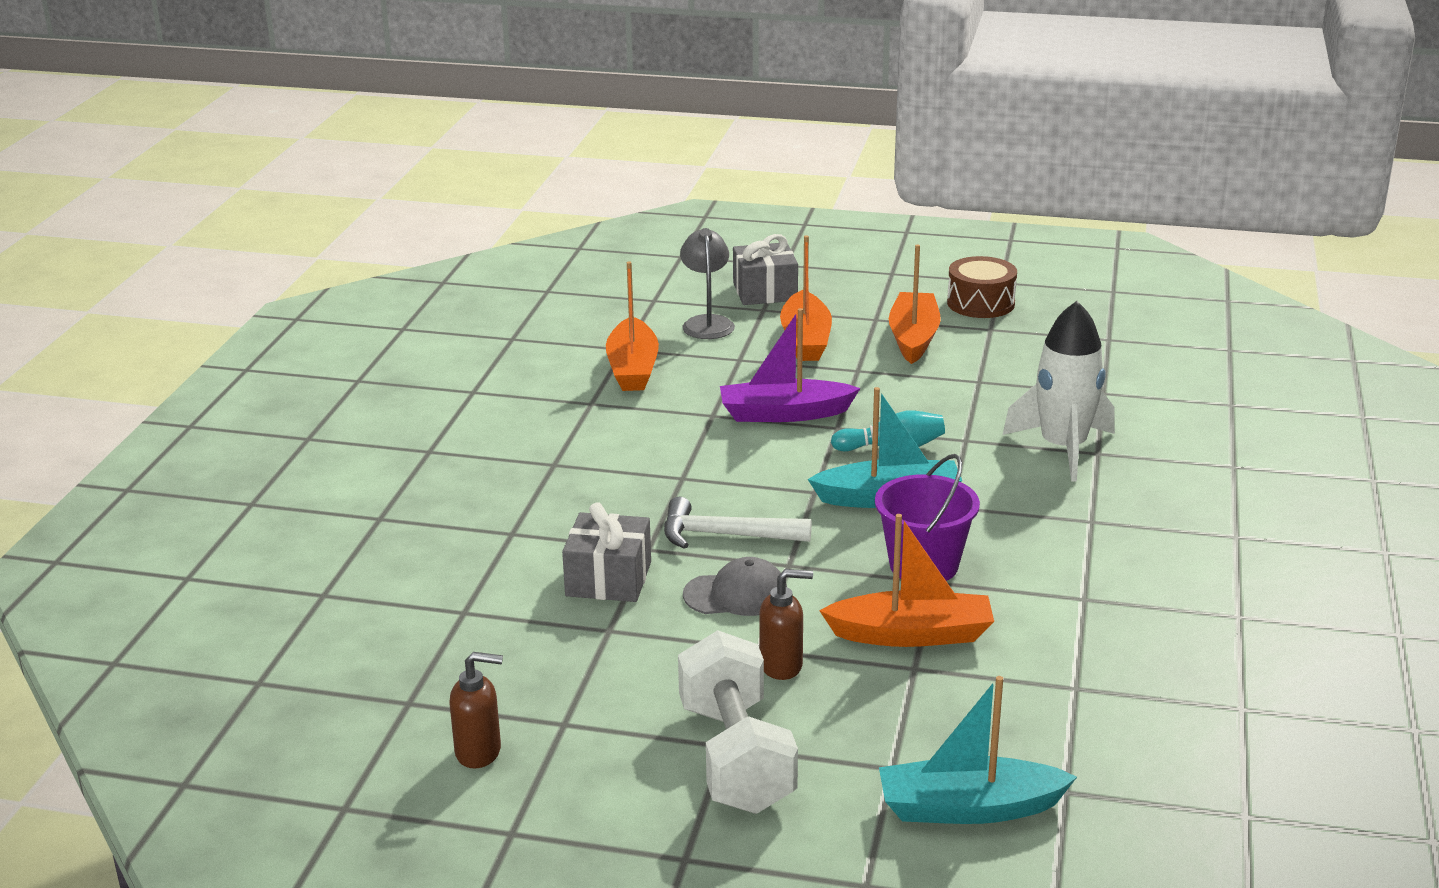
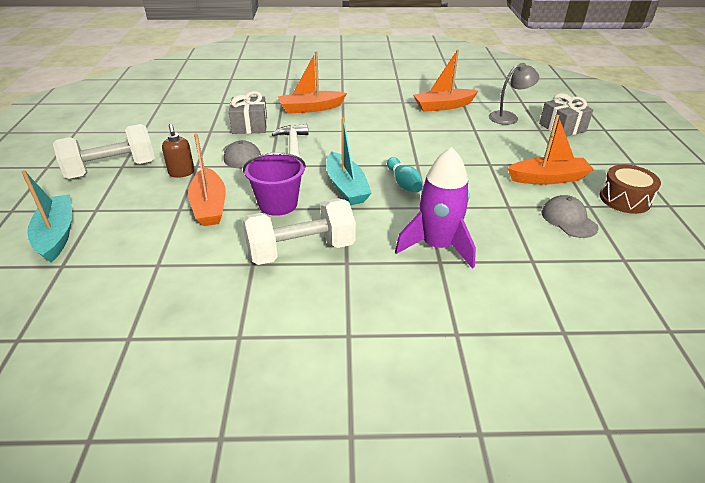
camera: 75 degrees right, 10 degrees up
brown soap dispenser [449,652,503,769] -> none
purple boat [720,308,861,422] -> none
orange boat [780,235,832,361] -> orange boat moved to [278,51,347,114]
white rocket [1003,301,1115,481] -> purple rocket [395,147,476,269]
none -> white dumbbell [243,198,356,265]
none -> grey cap [542,195,599,238]

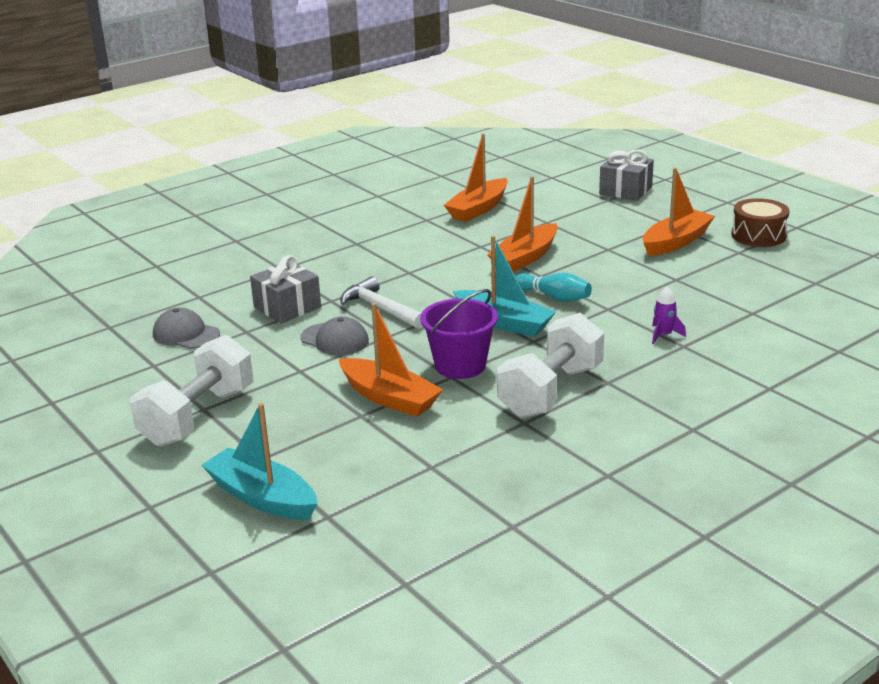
camera: 35 degrees left, 10 degrees down
brown soap dispenser [162,124,195,178] -> none
orange boat [278,51,347,114] -> orange boat moved to [487,176,558,272]
purple rocket [395,147,476,269] -> purple rocket [652,286,686,344], size x0.43
grey lamp [489,63,539,125] -> none
grey cap [542,195,599,238] -> grey cap moved to [153,308,220,349]

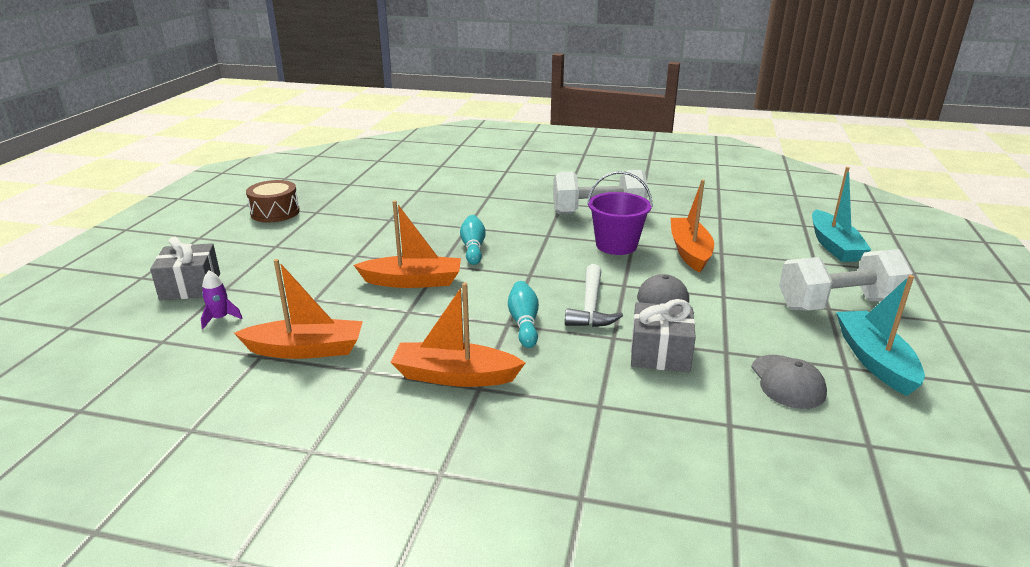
camera: 130 degrees left, 0 degrees up
turquoise boat [453,236,556,337] -> turquoise boat moved to [836,275,925,396]
orange boat [643,168,715,256] -> orange boat moved to [390,282,525,387]
purple rocket [652,286,686,344] -> purple rocket moved to [201,270,243,329]
none -> turquoise bowling pin [508,281,539,348]

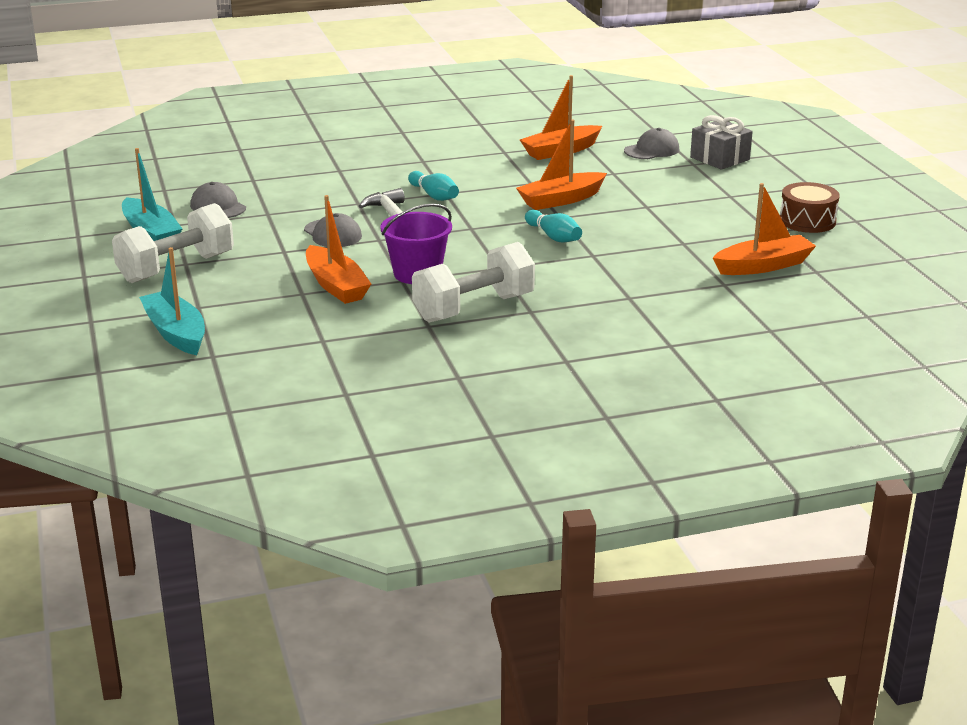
camera: 150 degrees right, 0 degrees up
purple rocket [201,270,243,329] -> grey cap [624,128,680,159]
orange boat [390,282,525,387] -> orange boat moved to [713,183,816,275]
grey gift [631,299,696,372] -> none

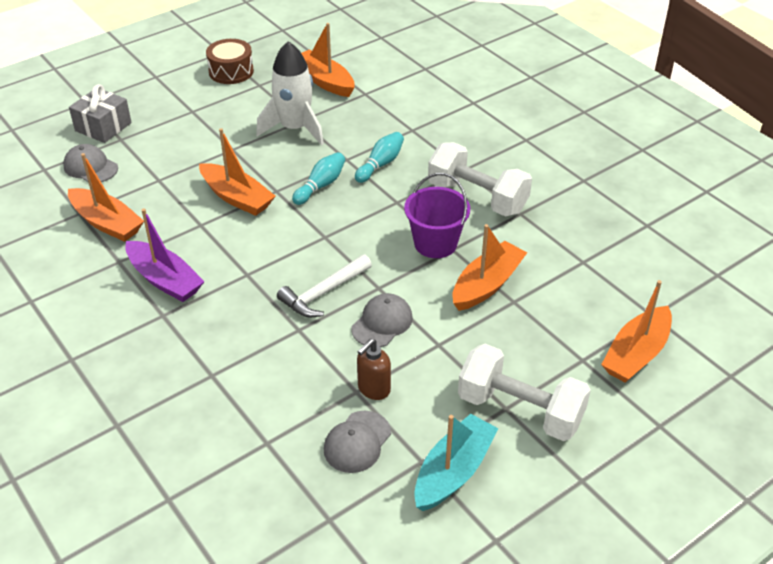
camera: 110 degrees left, 15 degrees up
turquoise boat [139,247,205,355] -> orange boat [601,280,672,383]
turquoise bowling pin [408,171,459,201] -> turquoise bowling pin moved to [355,132,404,183]
none -> purple boat [125,209,205,302]
none -> white rocket [256,41,324,145]
none -> brown soap dispenser [357,339,391,400]

